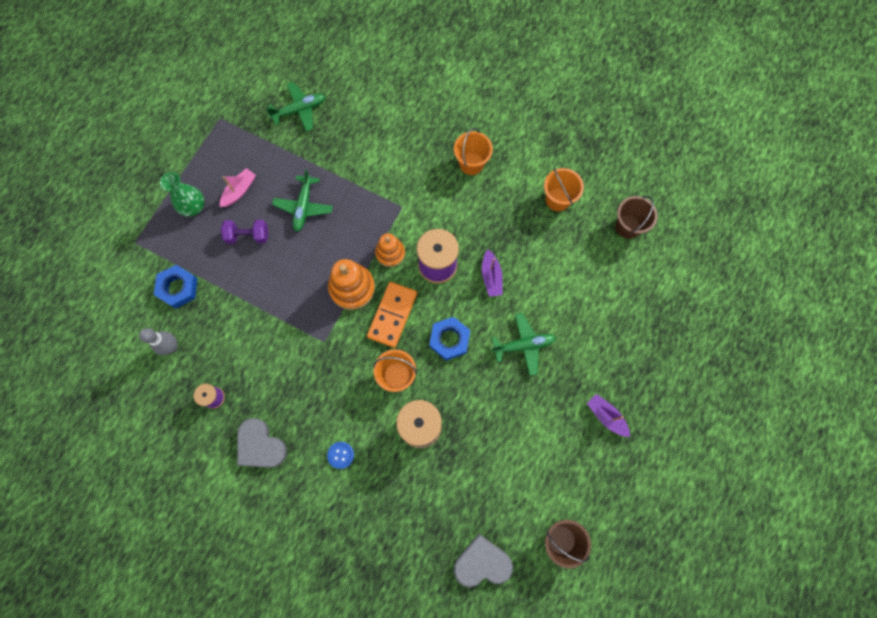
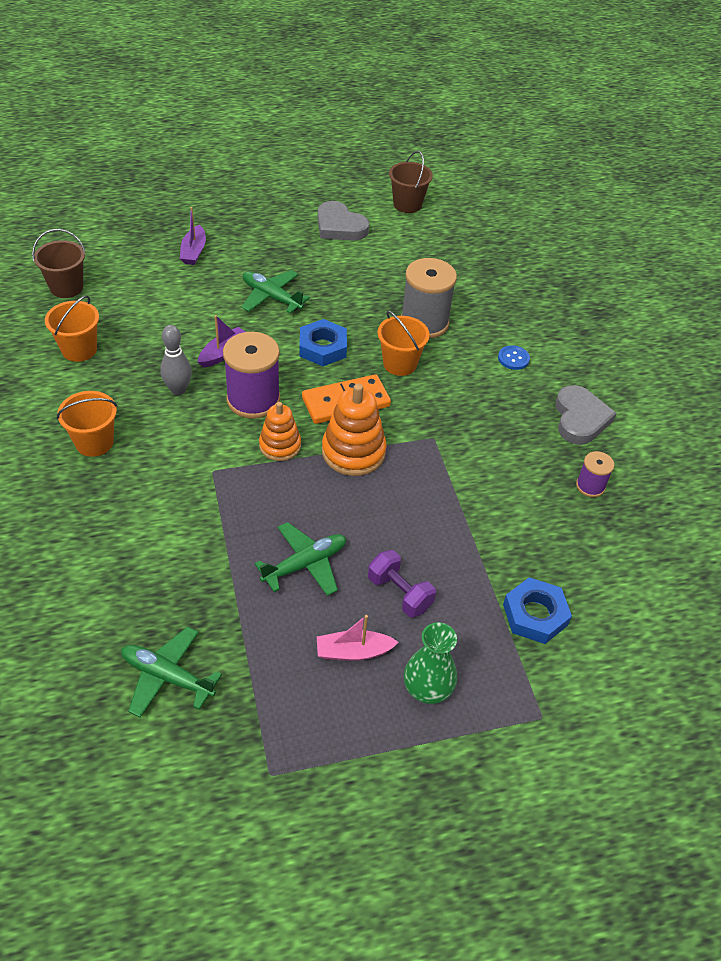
camera: 135 degrees left, 25 degrees down
grey bowling pin [139,328,178,355] -> grey bowling pin moved to [160,325,192,395]
grey heart [454,534,513,587] -> grey heart moved to [318,201,369,241]
purple boat [587,394,630,437] -> purple boat moved to [180,207,206,265]

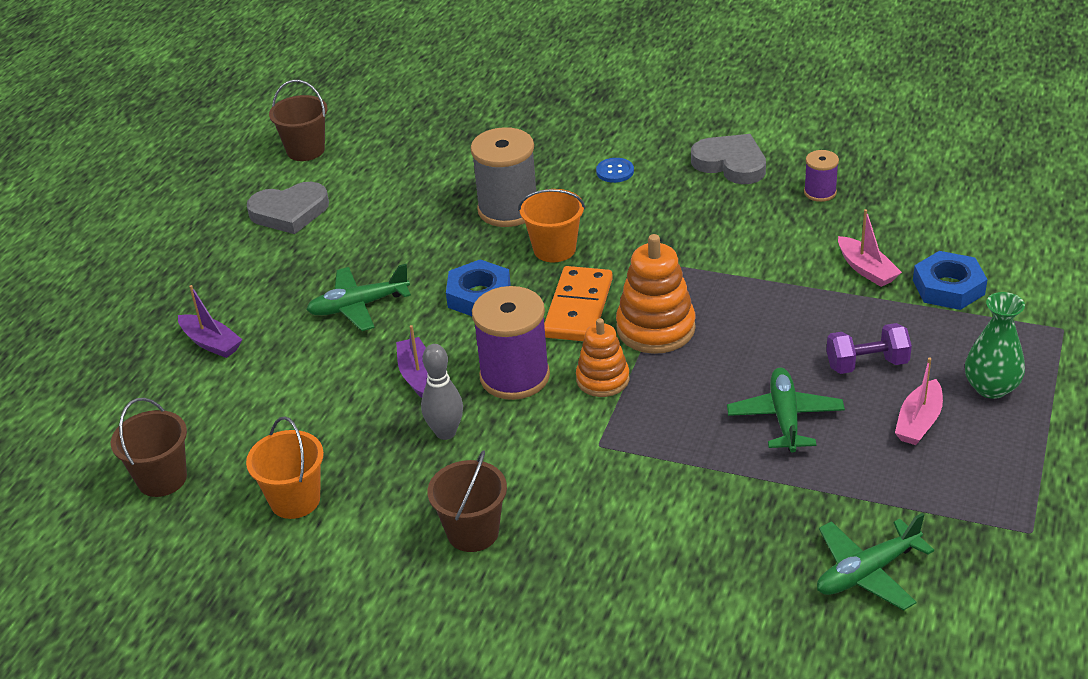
camera: 50 degrees left, 10 degrees down
orange bucket [57,391,117,457] -> brown bucket [427,450,507,552]
none -> pink boat [838,209,902,287]

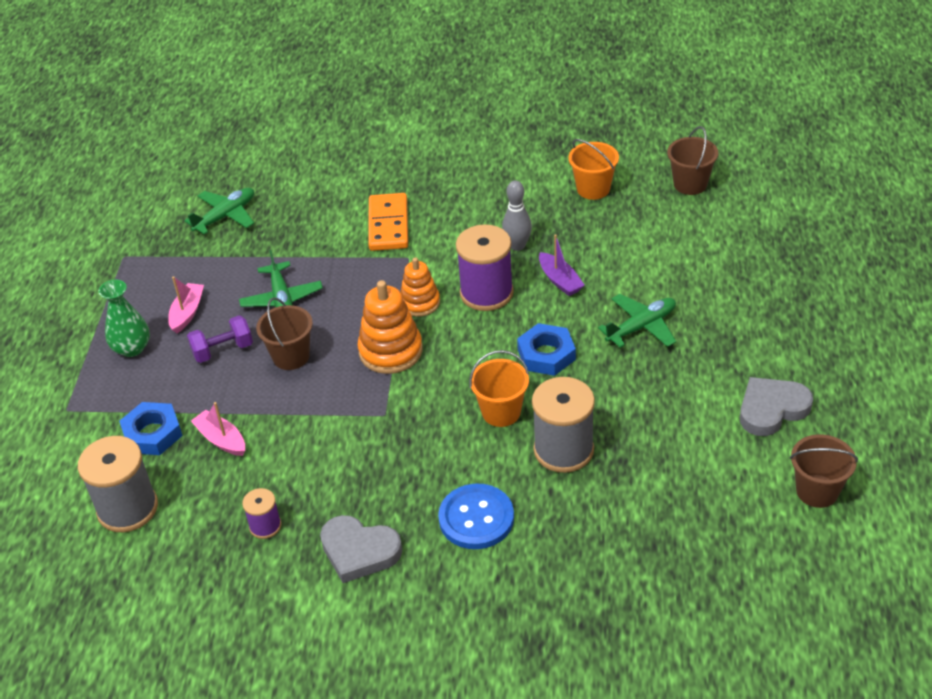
camera: 165 degrees right, 5 degrees up
purple boat [178,285,243,358] -> none
brown bucket [427,450,507,552] -> brown bucket moved to [256,297,313,370]
orange domino [544,266,613,341] -> orange domino moved to [368,193,408,251]
blue button [596,158,634,183] -> blue button [438,484,514,549], size x1.92
none -> grey spool [78,436,158,532]

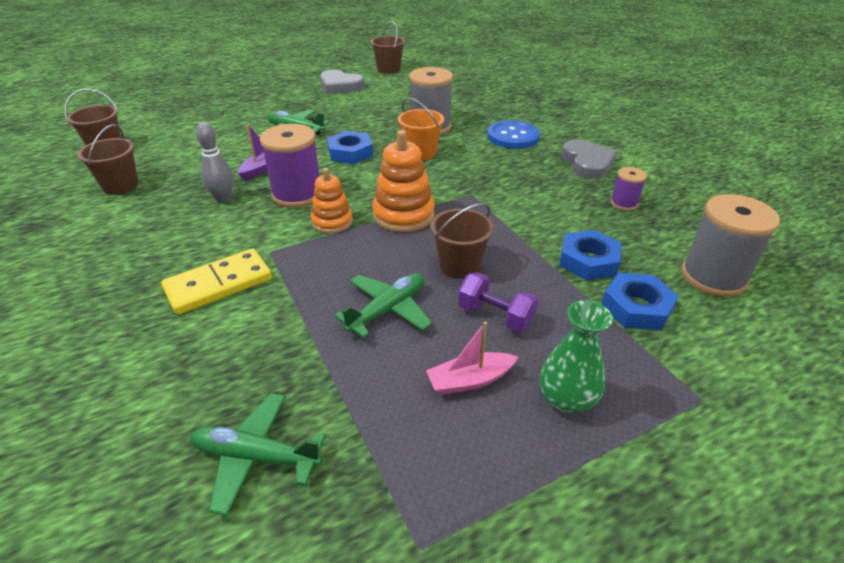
camera: 125 degrees left, 5 degrees down
pink boat [191,402,245,456] -> blue nut [559,230,621,281]
orange domino [368,193,408,251] -> yellow domino [161,249,272,315]
orange bucket [568,139,619,200] -> brown bucket [78,124,138,195]

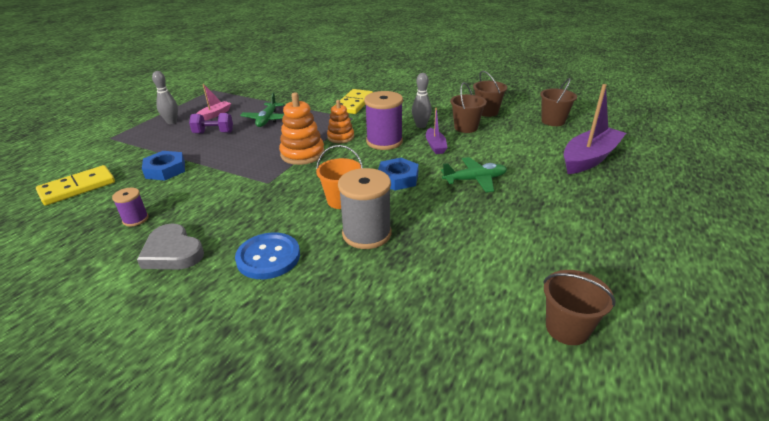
camera: 145 degrees right, 5 degrees down
green plane [190,393,325,516] -> none
grey heart [320,70,364,94] -> none
brown bucket [431,203,494,279] -> brown bucket moved to [450,82,487,133]
green vase [540,300,613,413] -> grey bowling pin [152,71,178,124]
blue nut [601,273,679,330] -> none
grey spool [681,194,780,297] -> yellow domino [36,165,115,206]
none -> purple boat [564,84,626,174]

